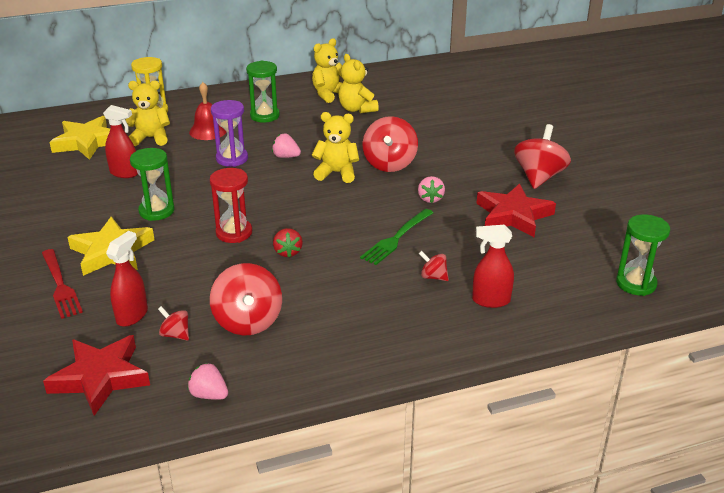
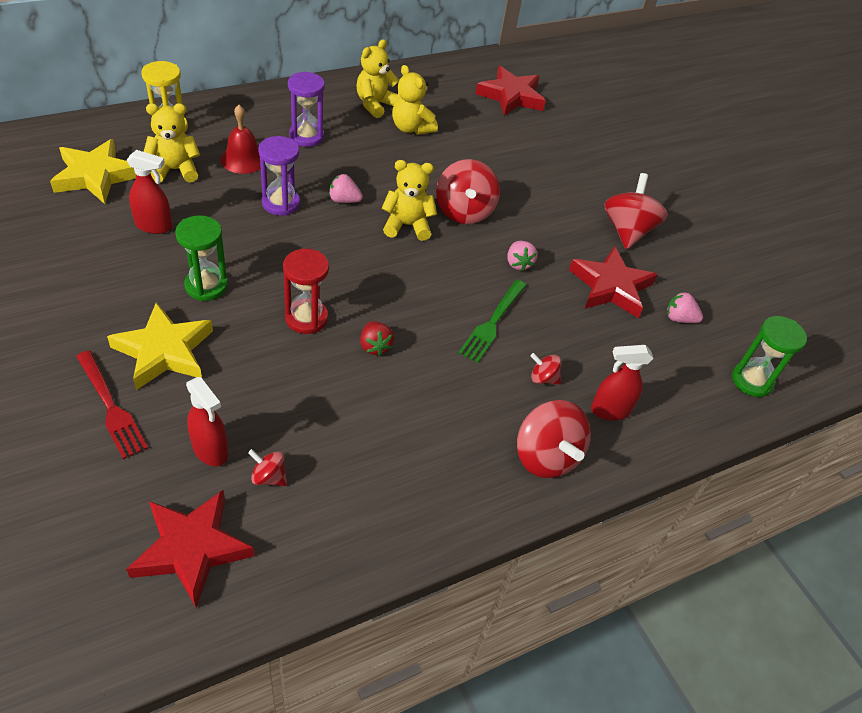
camera: 15 degrees left, 15 degrees up
red spray bottle [106,231,148,327] -> red spray bottle turned 120 degrees clockwise [186,377,228,466]
pink strawberry [188,363,228,400] -> pink strawberry moved to [667,292,703,323]
red spinning top [210,263,282,335] -> red spinning top moved to [517,400,591,478]
green hourglass [246,61,280,122] -> purple hourglass [288,71,325,147]
none -> red star [475,66,546,116]

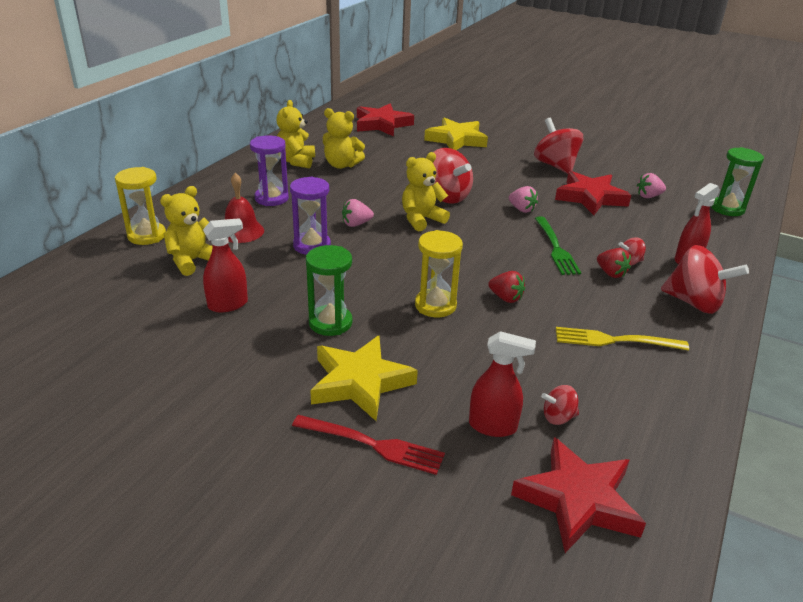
camera: 30 degrees left, 15 degrees down
yellow star [50,139,136,204] -> yellow star moved to [424,118,488,150]
red hourglass [283,249,329,334] -> yellow hourglass [415,230,463,317]
none -> yellow fork [556,327,689,351]
none -> red strawberry [597,248,631,278]

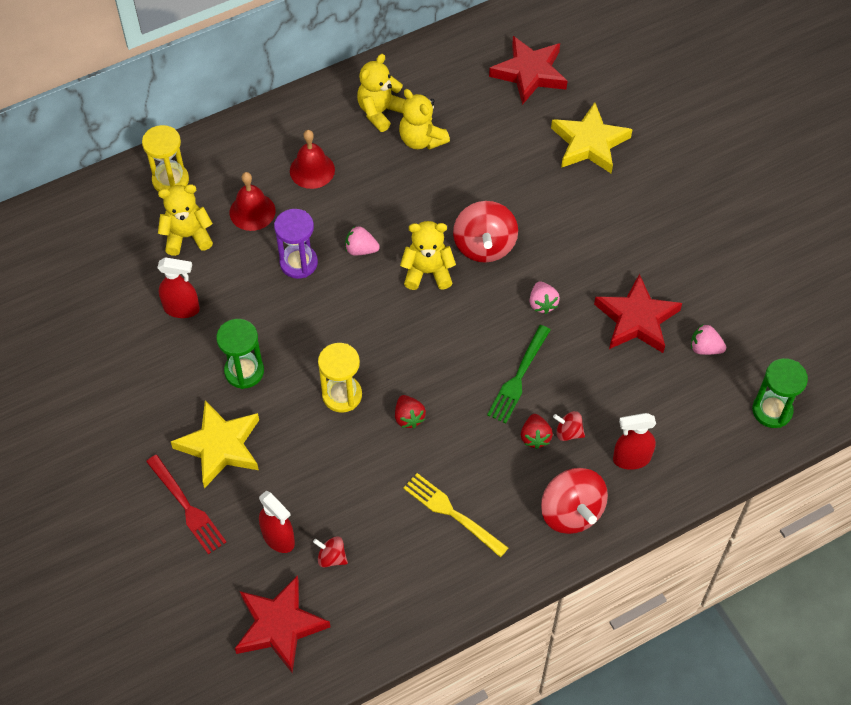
camera: 35 degrees right, 25 degrees up
purple hourglass [250,135,289,206] -> red bell [290,130,335,189]
red spinning top [534,118,583,174] -> none

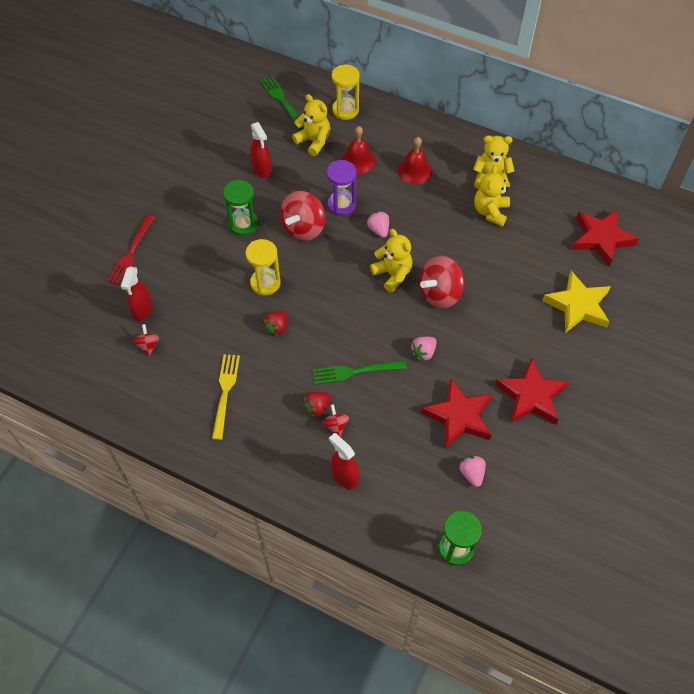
camera: 55 degrees right, 0 degrees up
yellow star [171,400,259,489] -> none
red star [235,575,330,672] -> red star moved to [495,357,569,425]
red spinning top [541,468,608,534] -> red spinning top moved to [280,191,325,241]
none -> green fork [260,76,304,129]

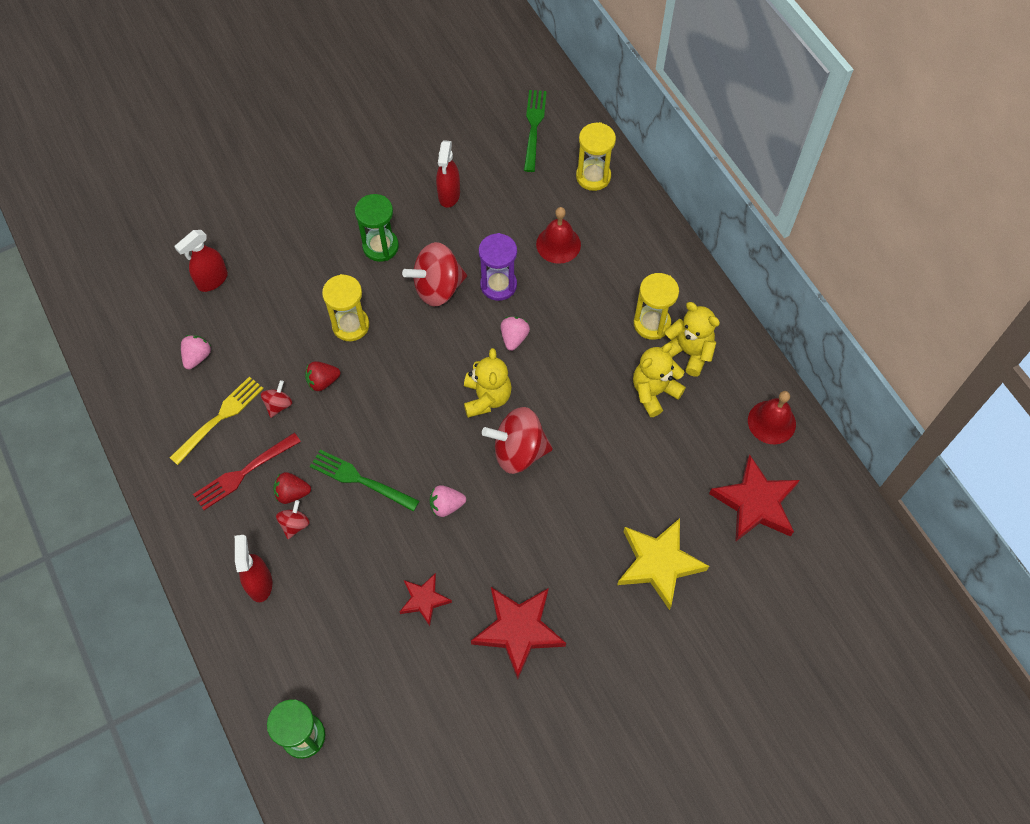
camera: 35 degrees right, 5 degrees up
red fork [108,215,155,286] -> red fork moved to [193,433,301,510]
red spinning top [133,324,160,356] -> red spinning top moved to [261,380,292,418]
yellow teddy bear [292,94,330,156] -> none
red bell [398,137,432,185] -> red bell moved to [748,391,796,444]
red star [421,378,493,448] -> red star [400,573,452,626], size x0.57
pink strawberry [459,456,486,487] -> pink strawberry moved to [181,335,211,370]
none -> yellow hourglass [634,273,679,340]

